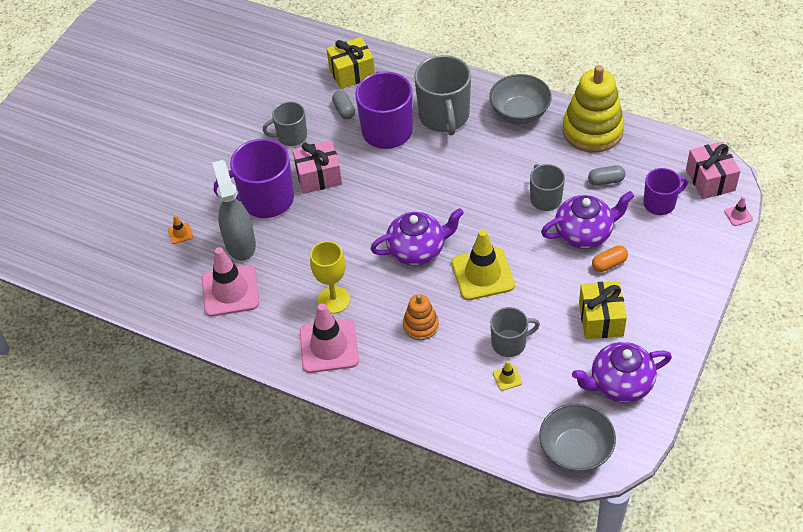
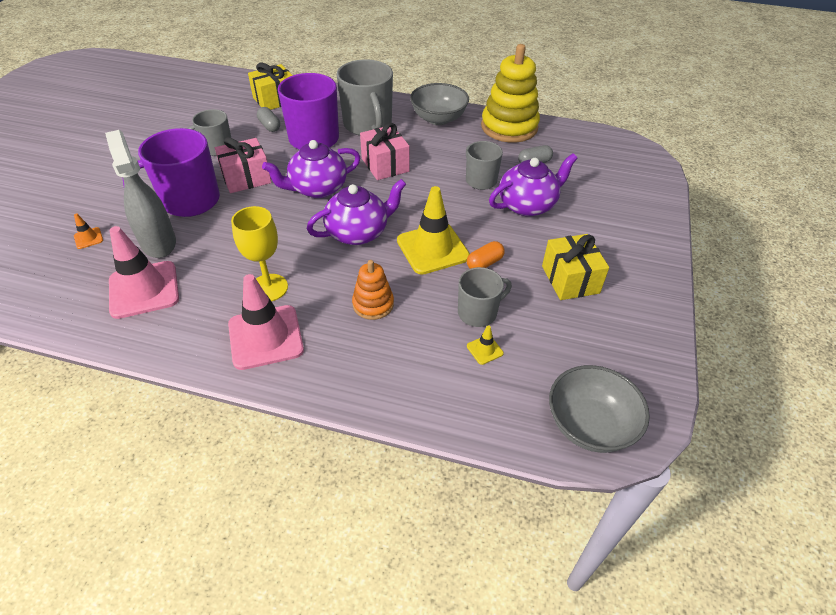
camera: 15 degrees left, 5 degrees down
purple teapot [572,342,672,402] -> purple teapot moved to [262,140,361,198]
orange capsule [592,245,628,272] -> orange capsule moved to [467,241,505,269]
purple mug [643,168,688,215] -> none
pink gift [686,141,741,199] -> pink gift moved to [360,123,410,180]
pink traffic cone [724,197,753,226] -> none

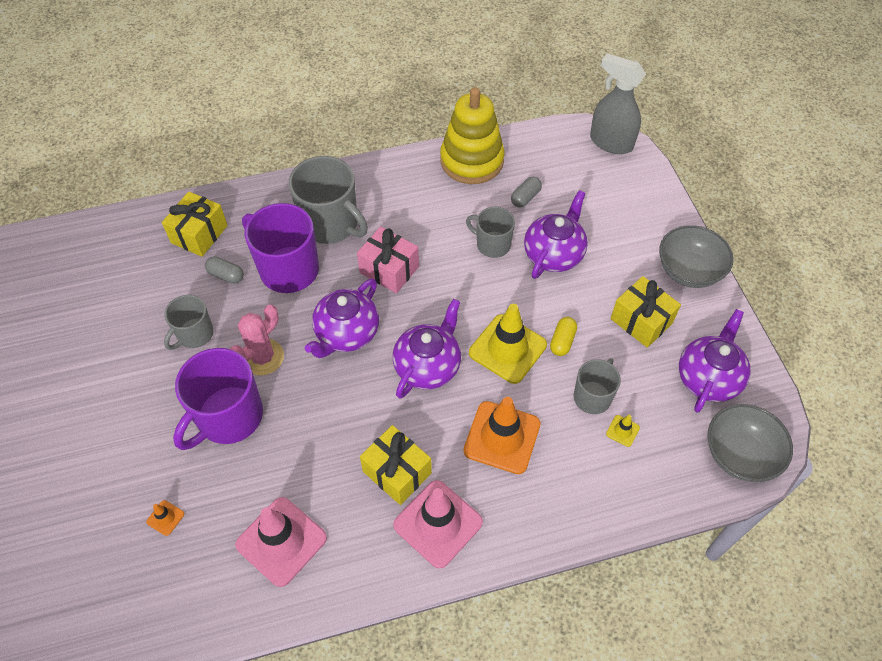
camera: 30 degrees left, 10 degrees up
grey spray bottle [105,130,176,258] -> grey spray bottle moved to [590,54,646,154]
pink gift [215,137,272,193] -> pink cactus [230,305,284,375]
yellow goblet [231,206,288,301] -> yellow gift [360,425,432,505]
orange stacking toy [352,260,394,320] -> orange traffic cone [464,397,541,474]
grey bowl [410,83,469,125] -> grey bowl moved to [659,225,733,288]
orange capsule [467,241,505,269] -> yellow capsule [550,317,577,356]
none -> purple teapot [679,309,751,413]

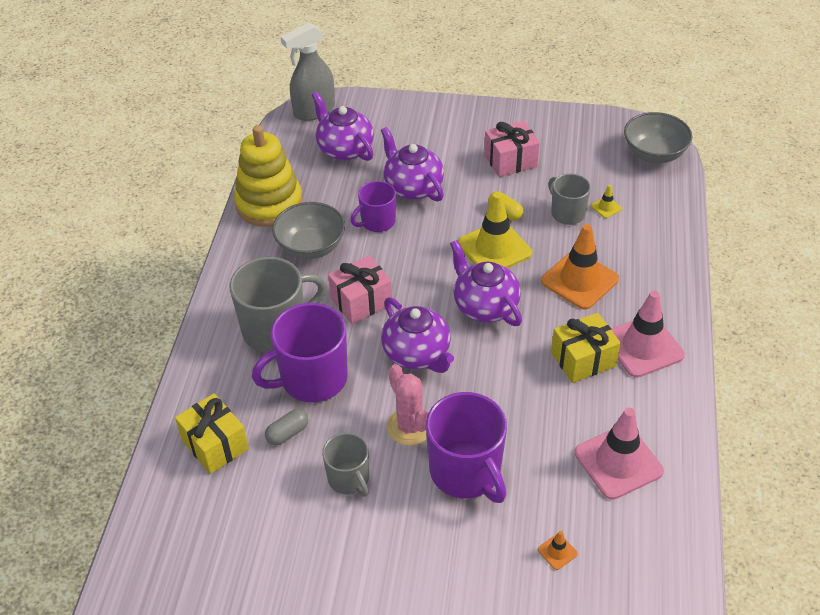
camera: 65 degrees left, 10 degrees down
grey mug [466,207,515,258] -> purple mug [351,181,396,232]
grey capsule [511,177,542,207] -> none
yellow gift [610,276,681,348] -> pink gift [484,121,540,177]
grey bowl [659,225,733,288] -> grey bowl moved to [272,202,345,259]
purple teapot [679,309,751,413] -> purple teapot moved to [312,92,374,161]

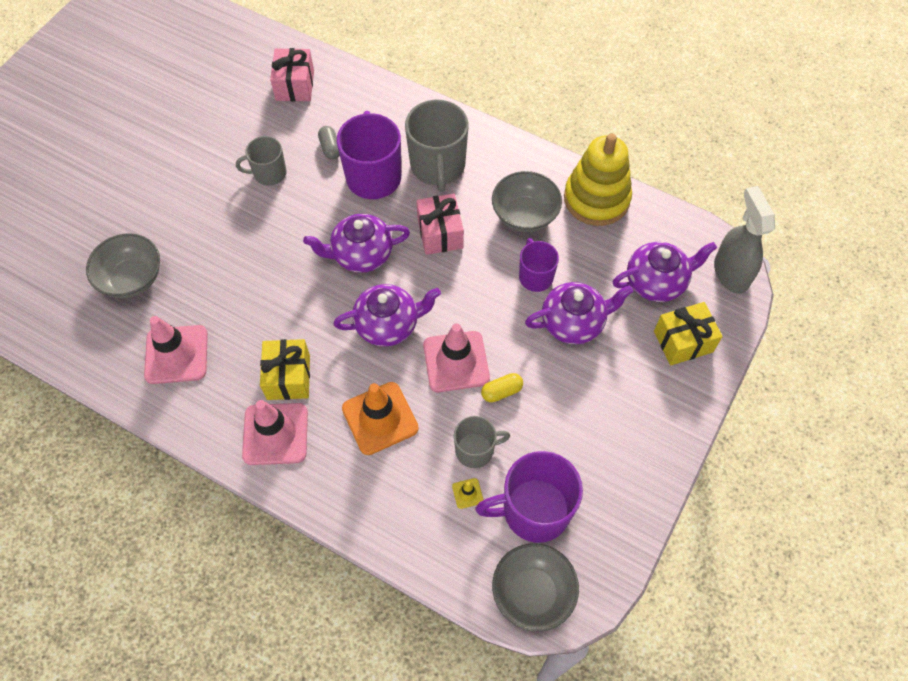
camera: 110 degrees right, 15 degrees up
yellow gift [175,393,249,474] -> yellow gift moved to [654,302,723,365]
pink cactus [387,364,428,446] -> none
purple mug [426,392,507,503] -> purple mug moved to [475,451,583,543]
yellow traffic cone [458,192,532,268] -> pink traffic cone [423,323,490,392]
pink gift [484,121,540,177] -> pink gift moved to [270,48,314,101]
orange traffic cone [538,531,578,570] -> grey bowl [86,233,160,298]

